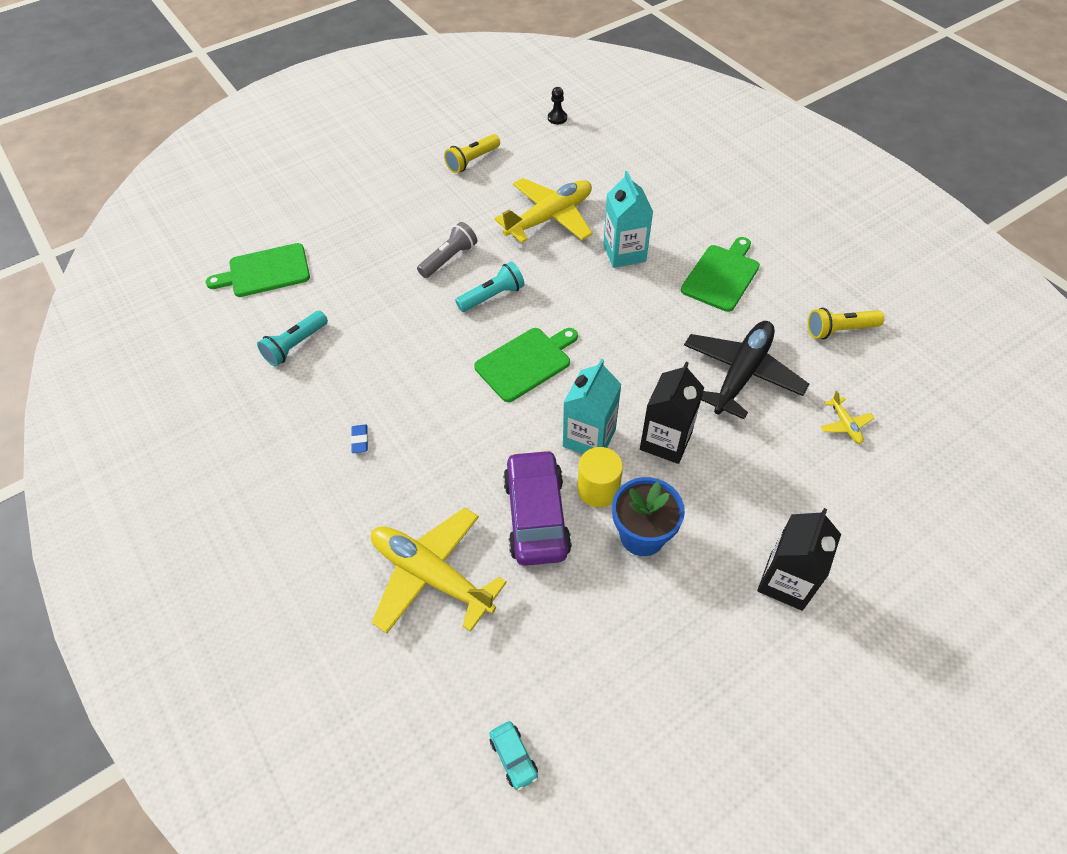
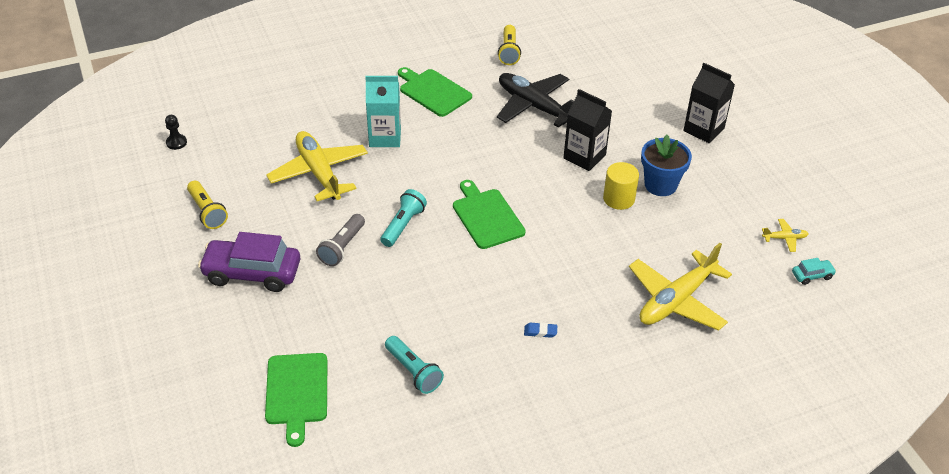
camera: 80 degrees left, 10 degrees down
grey flashlight [417,222,477,278] -> grey flashlight turned 120 degrees counterclockwise [316,214,365,266]
turquoise flashlight [455,262,525,312] -> turquoise flashlight turned 45 degrees clockwise [380,189,427,247]
purple car [503,449,572,566] -> purple car moved to [198,232,300,292]
turquoise carton [563,359,622,454] -> none
yellow plane [821,391,875,444] -> yellow plane moved to [762,219,809,252]

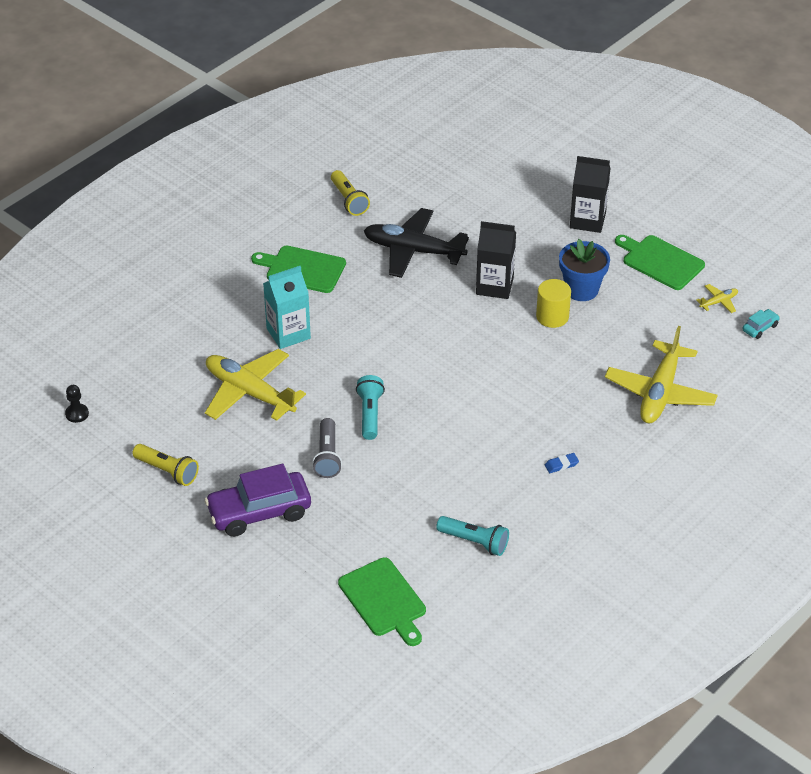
camera: 25 degrees left, 0 degrees up
green cutting board [453,180,526,249] -> green cutting board moved to [615,235,705,290]

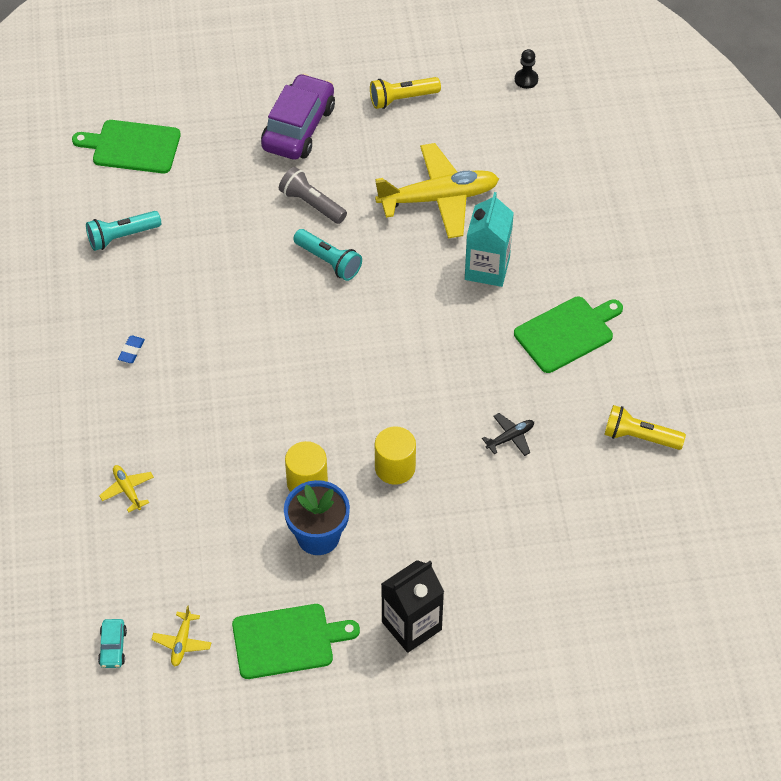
camera: 130 degrees right, 10 degrees up
black plane [364,208,469,278] -> black plane [482,413,534,456], size x0.42
black carton [476,221,516,299] -> yellow cylinder [375,426,416,485]
yellow plane [605,326,718,423] -> yellow plane [99,465,154,512], size x0.42

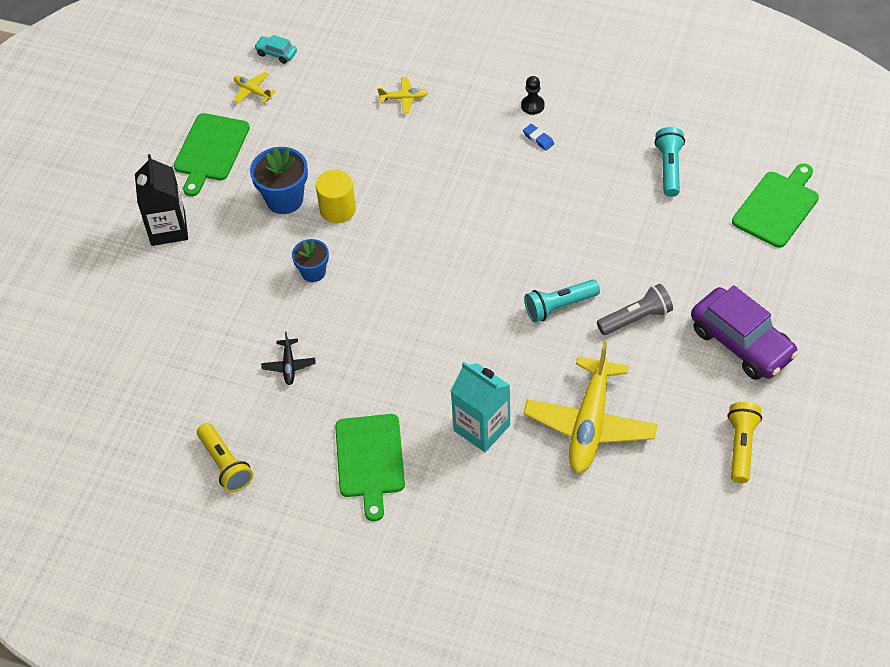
camera: 120 degrees right, 0 degrees up
yellow cylinder [375,426,416,485] -> blue flower pot [292,239,329,282]
black pawn [515,49,538,89] -> black pawn moved to [521,76,545,115]
yellow flashlight [605,405,686,450] -> yellow flashlight turned 105 degrees clockwise [197,423,253,493]

